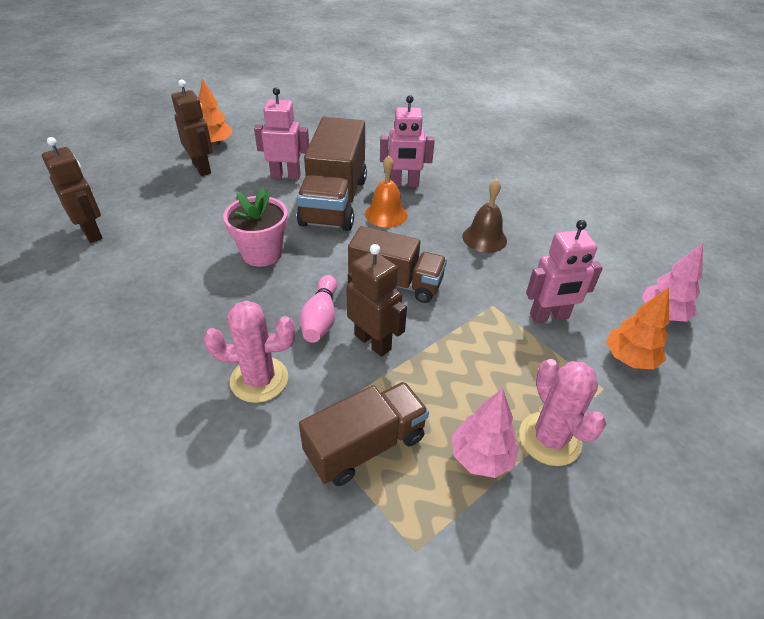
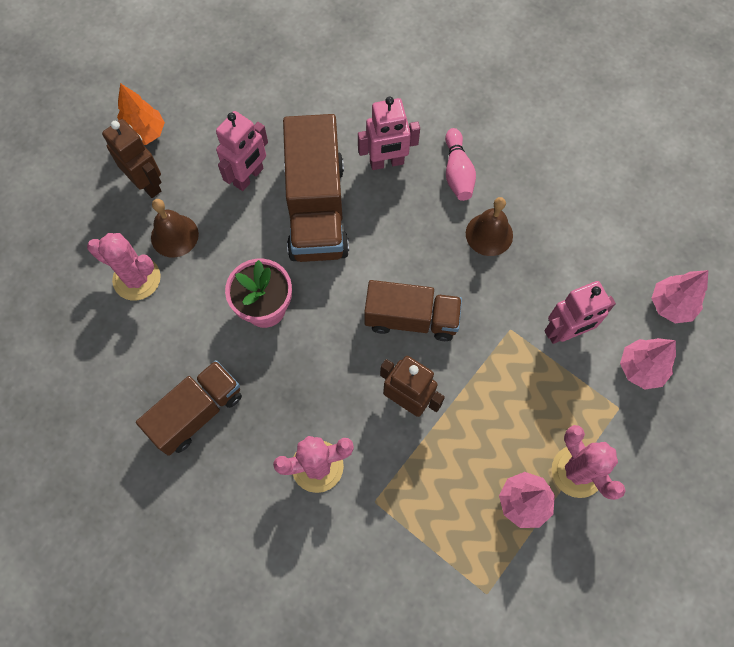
camera: 10 degrees left, 25 degrees up
brown robot [42,137,103,243] -> none
pink robot [254,87,309,180] -> pink robot turned 135 degrees clockwise [216,111,268,191]
brown truck [299,382,429,486] -> brown truck moved to [136,360,242,456]
pink bowling pin [300,275,337,343] -> pink bowling pin moved to [445,128,476,201]
orange bell [365,155,408,227] -> none
orange tree [606,288,669,369] -> pink tree [620,338,676,389]
none -> pink cactus [87,233,161,300]
none -> brown bell [151,199,199,258]

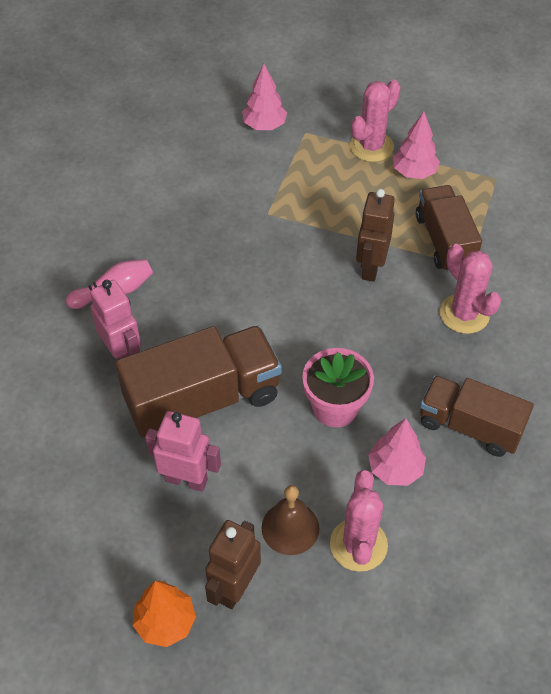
camera: 110 degrees left, 15 degrees down
brown truck [364,280,462,341] -> brown truck moved to [416,185,482,272]
brown bell [466,197,513,256] -> none
pink robot [544,281,616,344] -> none
pink tree [651,270,708,323] -> pink tree moved to [368,418,426,486]

